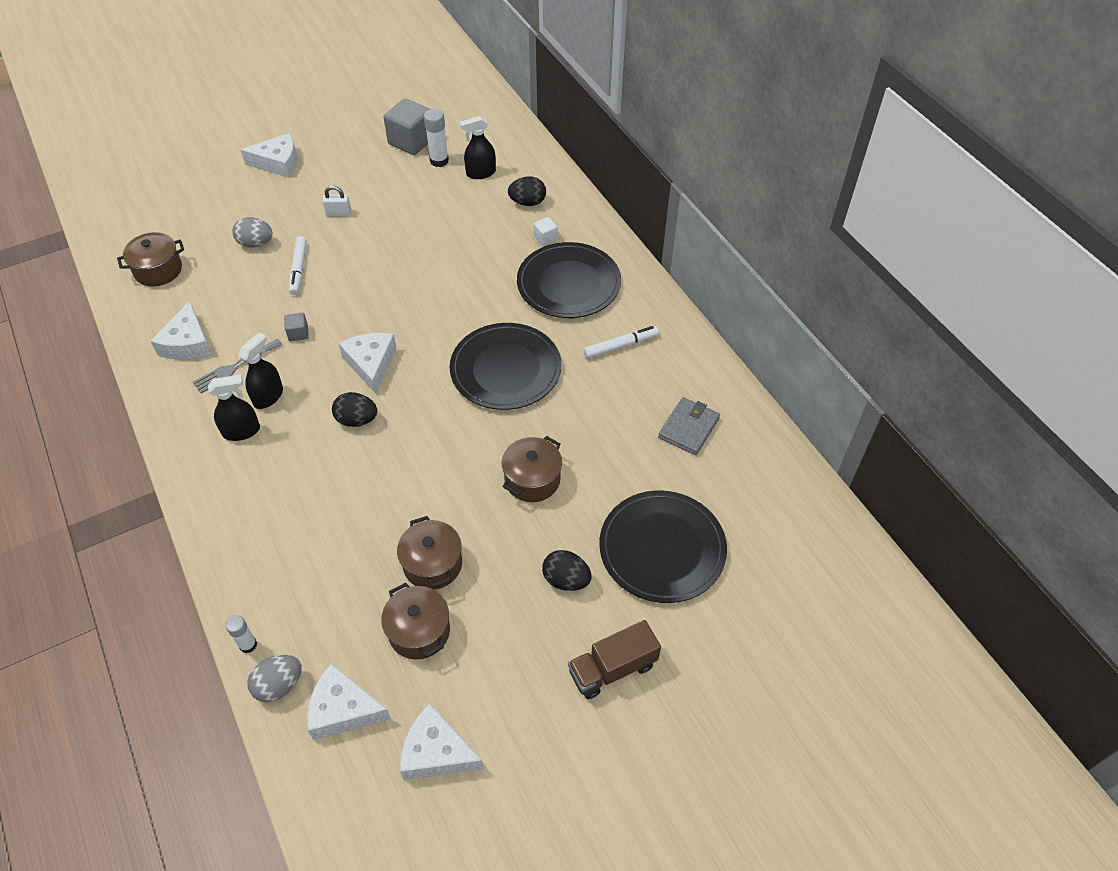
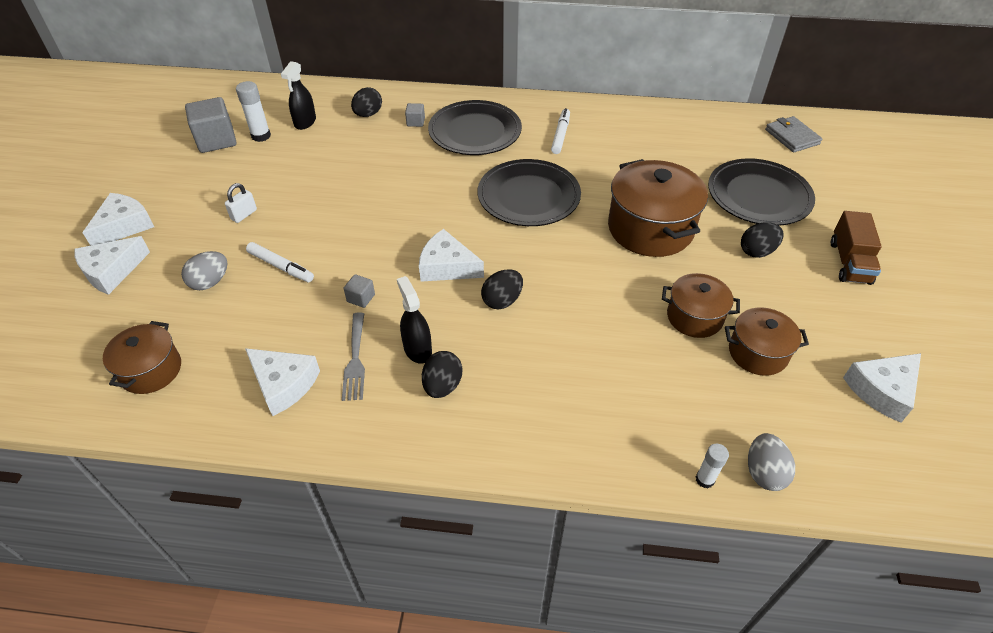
camera: 55 degrees left, 5 degrees down
black spray bottle [208,375,260,441] -> black egg [422,351,462,398]
white cheese [307,663,391,740] -> white cheese moved to [74,236,150,295]
brown pot [502,436,562,502] -> brown pot [608,159,708,257], size x1.72
white cube [533,217,558,246] -> grey cube [405,103,425,127]
grey wallet [658,397,720,455] -> grey wallet moved to [765,116,823,153]

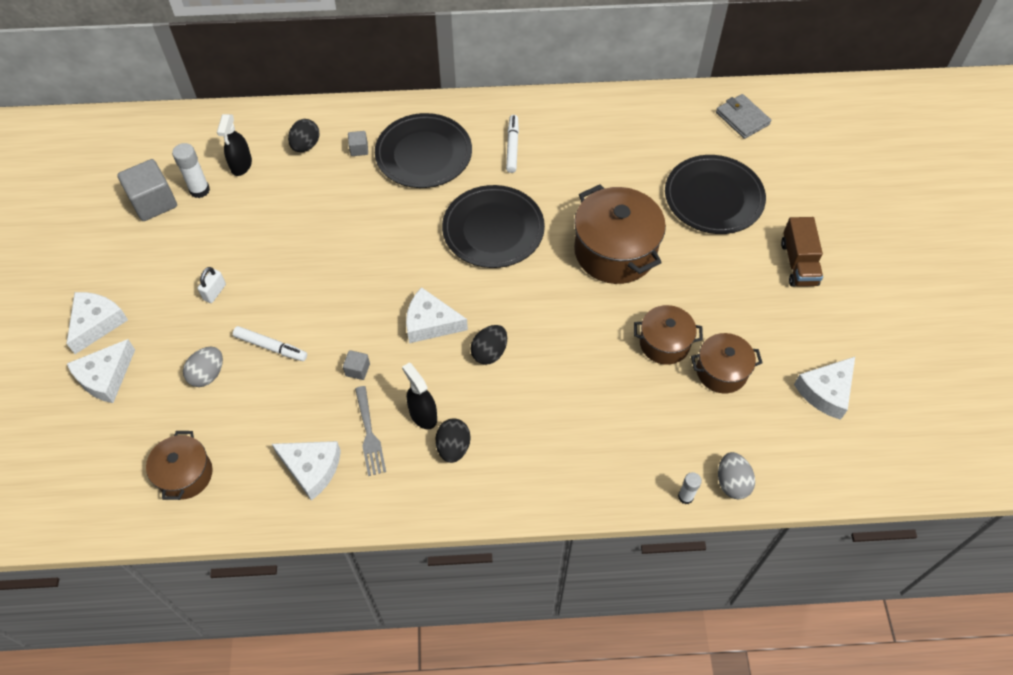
camera: 10 degrees left, 10 degrees up
black egg [741,222,784,258] -> none

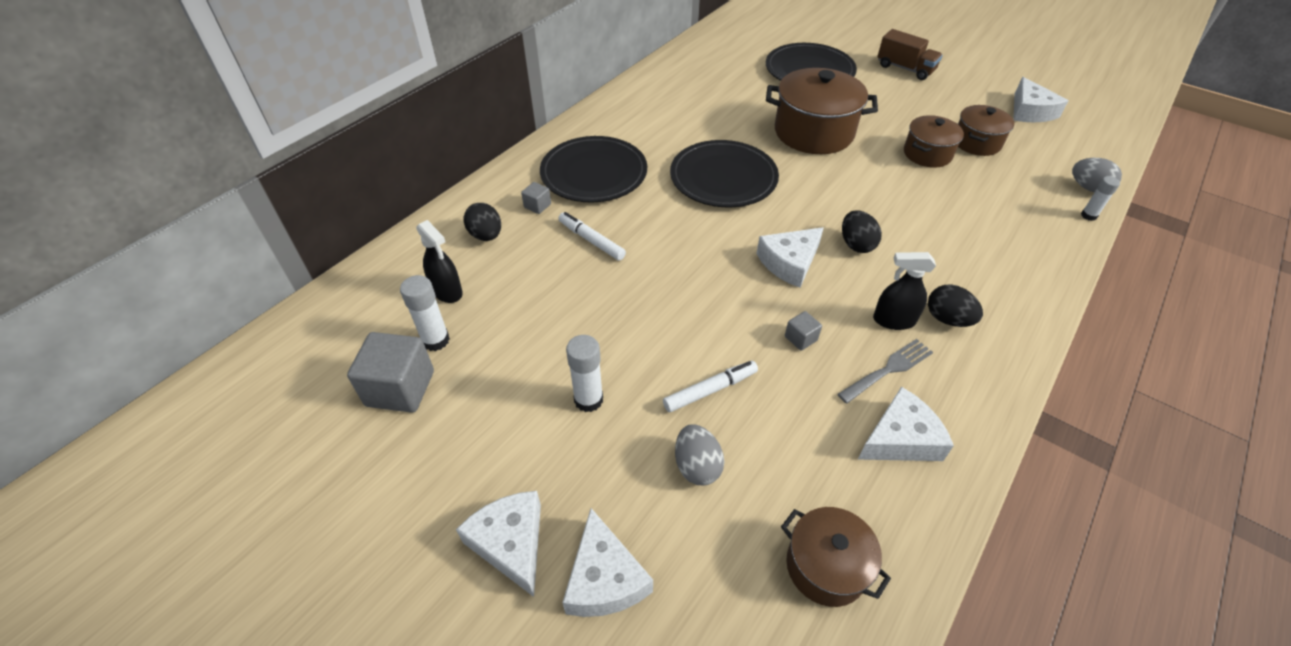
camera: 50 degrees left, 10 degrees down
white padlock [198,267,226,303] -> white glue stick [566,335,603,412]
grey fork [355,386,386,476] -> grey fork turned 60 degrees counterclockwise [837,339,933,404]
white marker [506,115,519,173] -> white marker moved to [558,212,626,261]
grey wallet [716,94,771,139] -> none

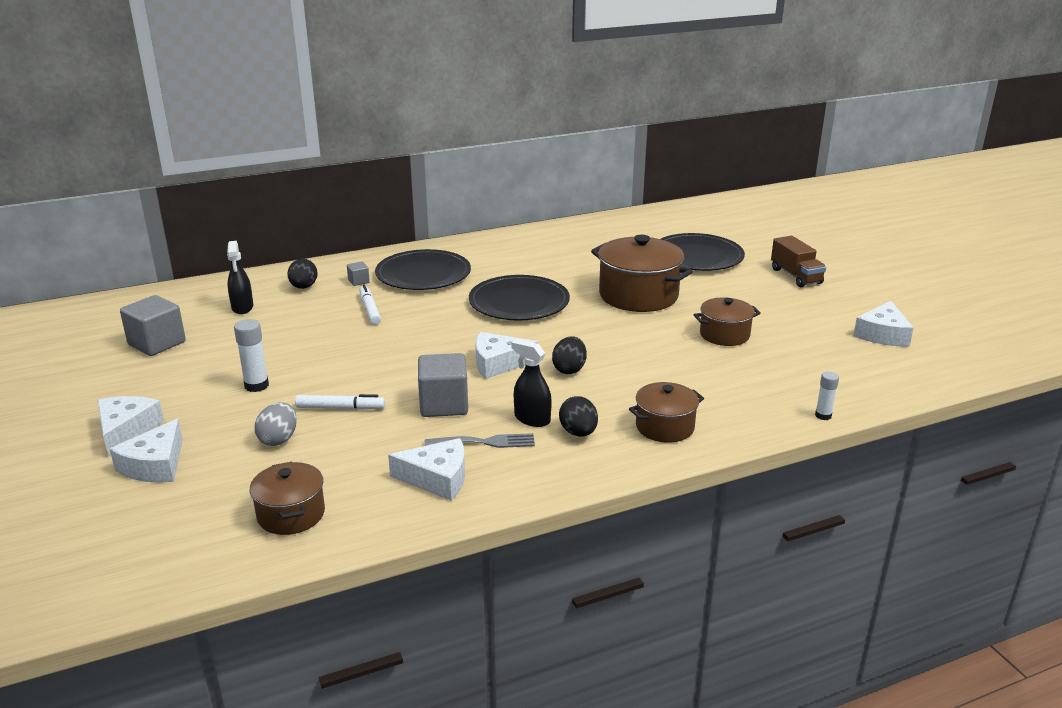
camera: 30 degrees right, 20 degrees down
white glue stick [400,275,450,351] -> none
grey cube [785,311,822,351] -> grey cube [418,353,468,417], size x2.11
brown pot [958,105,1014,156] -> brown pot moved to [629,382,704,443]
grey egg [1072,158,1122,192] -> none

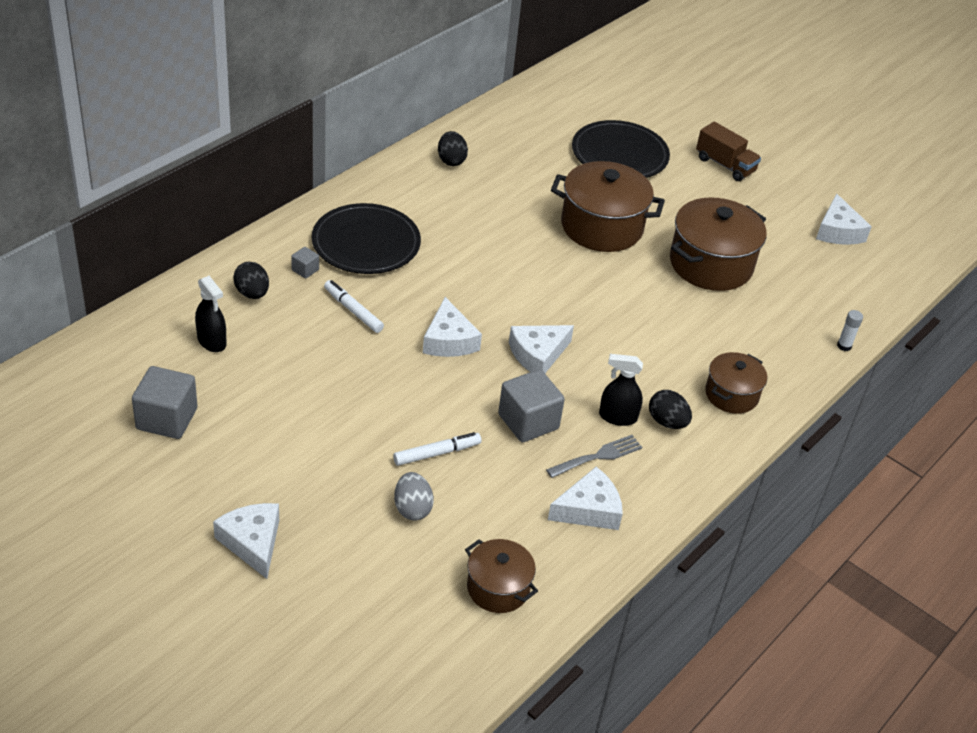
camera: 30 degrees left, 15 degrees up
white cheese [110,419,183,483] -> white cheese moved to [423,297,482,357]
white glue stick [234,319,269,392] -> none
black plate [469,275,570,321] -> none
black egg [552,336,587,374] -> black egg moved to [438,131,468,166]
brown pot [694,297,761,346] -> brown pot [670,197,767,291], size x1.72

